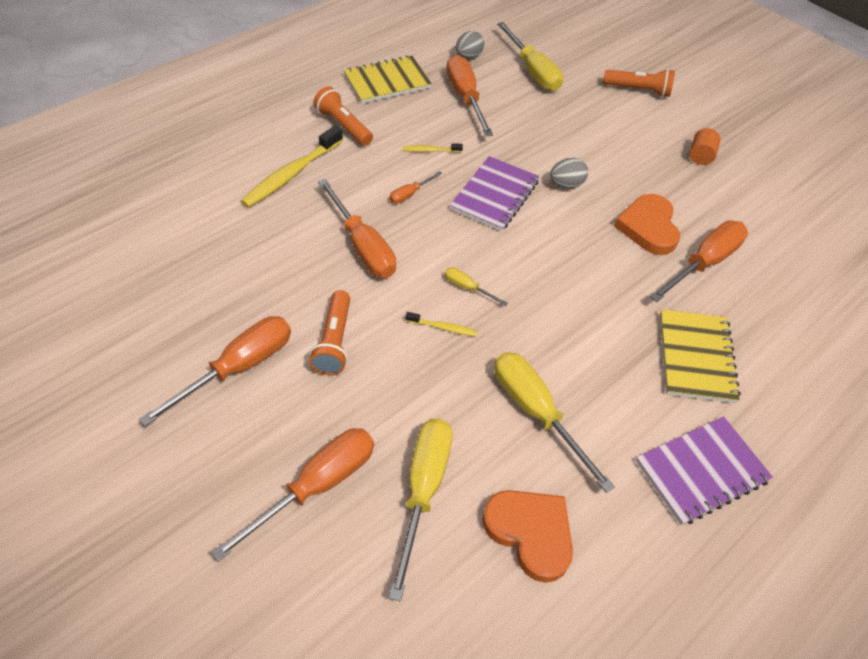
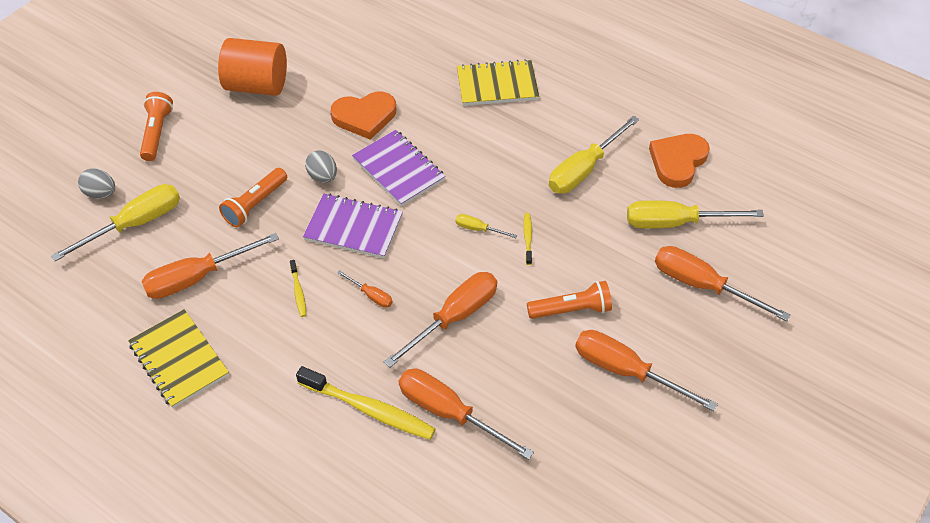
camera: 100 degrees left, 0 degrees up
orange flashlight [313,86,373,146] -> orange flashlight moved to [219,168,287,227]
yellow screwdriver [445,267,508,306] -> yellow screwdriver turned 90 degrees clockwise [455,214,517,238]
grey egg [456,31,484,59] -> grey egg moved to [78,168,115,199]
purple notebook [636,416,773,525] -> purple notebook moved to [352,130,446,206]
orange screwdriver [650,221,748,302] -> orange screwdriver moved to [399,368,534,460]
orange cylinder [690,128,721,165] -> orange cylinder [218,38,287,96], size x2.11

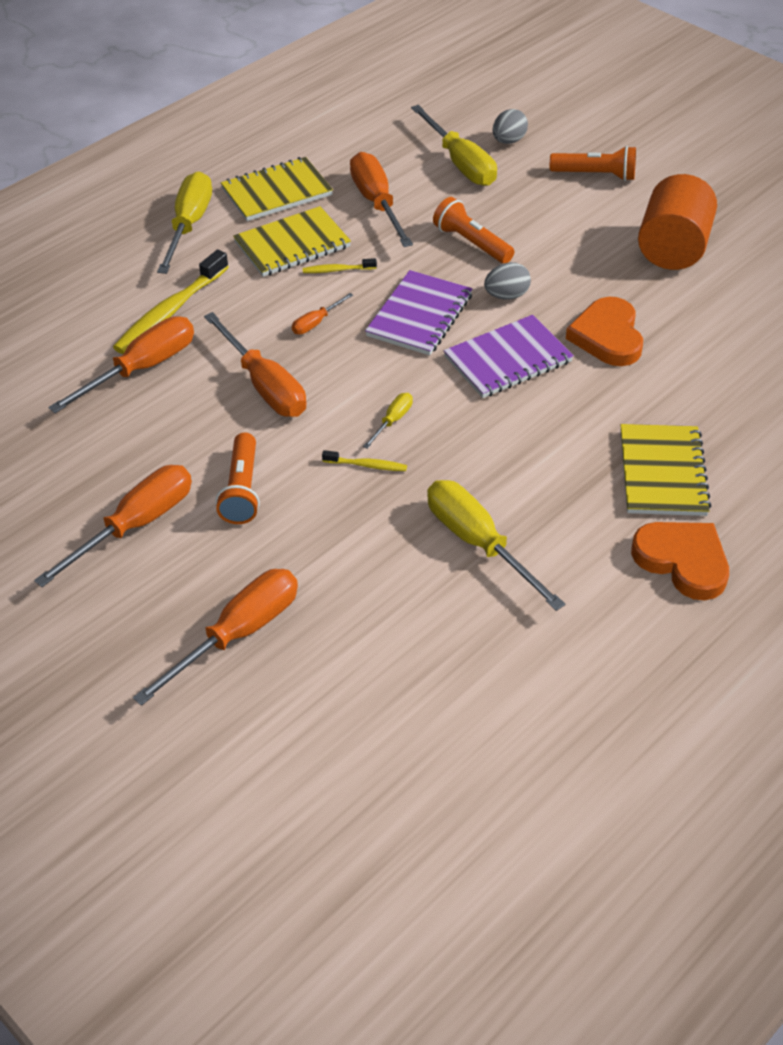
camera: 100 degrees right, 5 degrees down
yellow screwdriver [627,200,764,229] -> yellow screwdriver moved to [157,171,212,274]
orange heart [649,134,710,188] -> orange heart moved to [631,522,729,600]
none -> yellow notebook [233,206,351,277]

